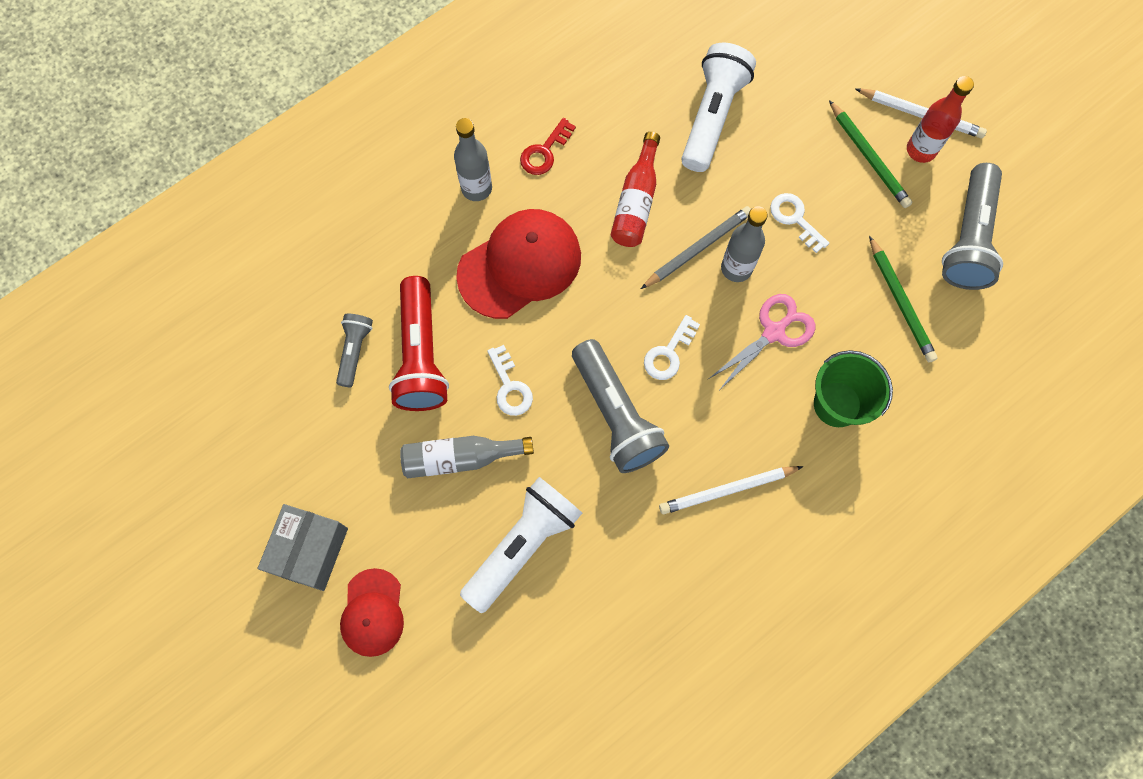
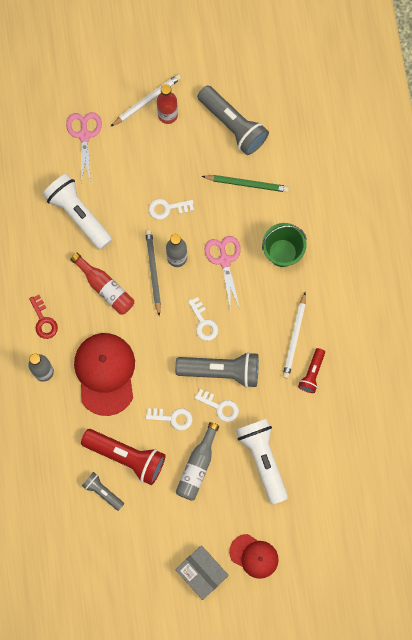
camera: 60 degrees left, 5 degrees up
green pencil [829,100,912,208] -> none
none -> pink scissors [66,112,102,183]
none -> white key [195,389,239,422]
none -> red flashlight [298,348,325,393]

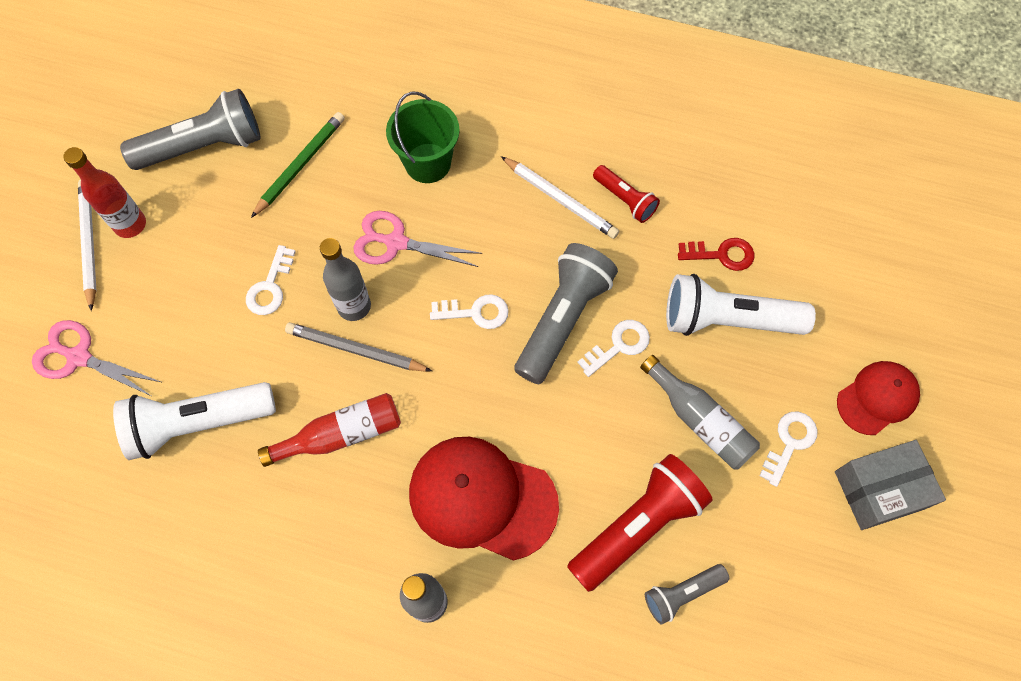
camera: 65 degrees left, 10 degrees down
red key [29,295,58,339] -> red key moved to [678,238,755,271]
white key [146,408,193,431] -> white key moved to [759,412,817,487]

